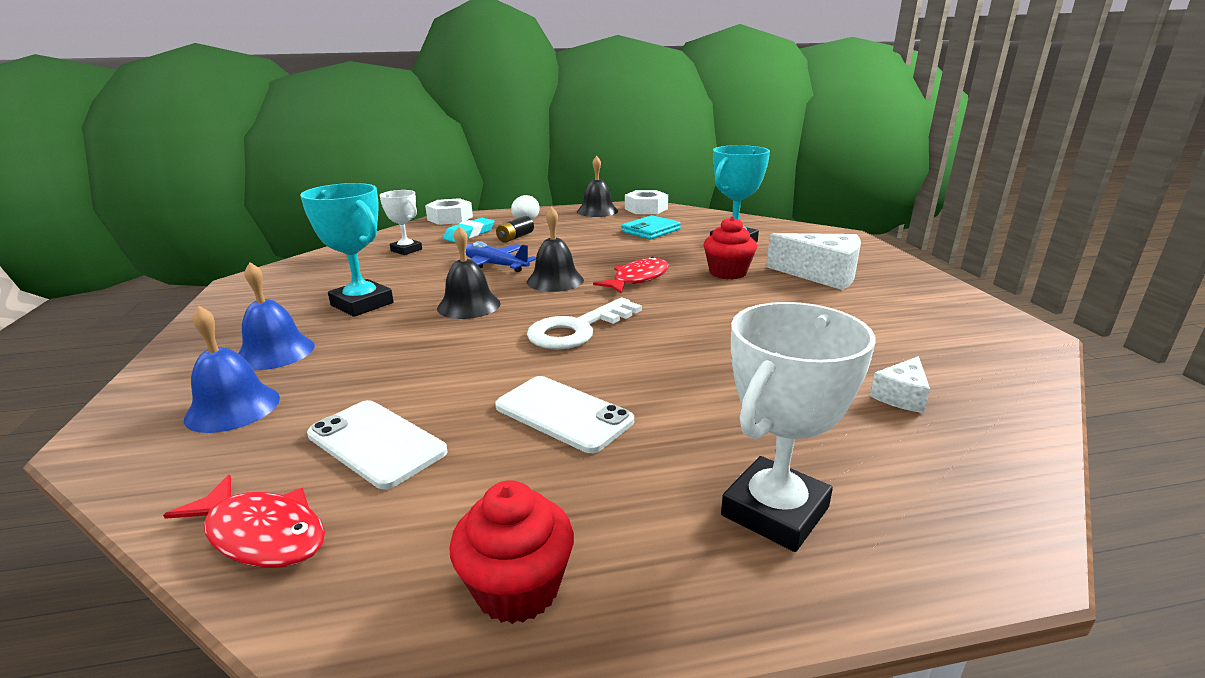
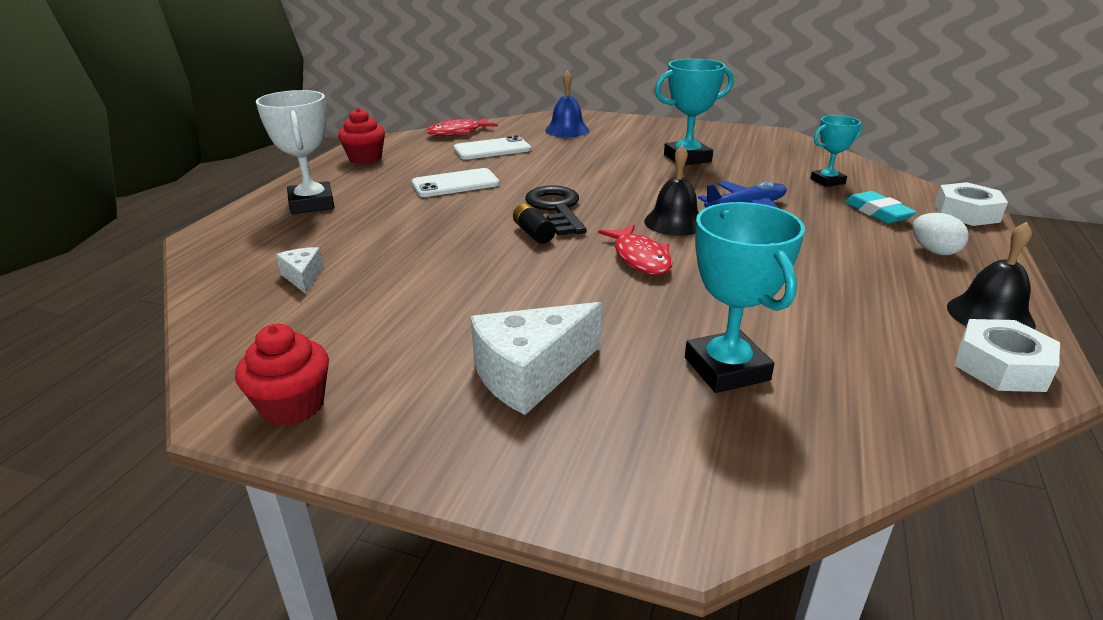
camera: 120 degrees right, 5 degrees up
blue bell [238,262,315,370] -> none
white trophy [380,190,422,255] -> turquoise trophy [810,115,862,187]
black bell [437,226,501,319] -> none
black battery [496,216,534,243] -> black battery moved to [513,203,555,244]
white key [527,297,642,349] -> black key [525,185,587,236]
turquoise wallet [621,215,681,239] -> none
red cupcake [704,216,757,280] -> red cupcake moved to [235,324,329,426]

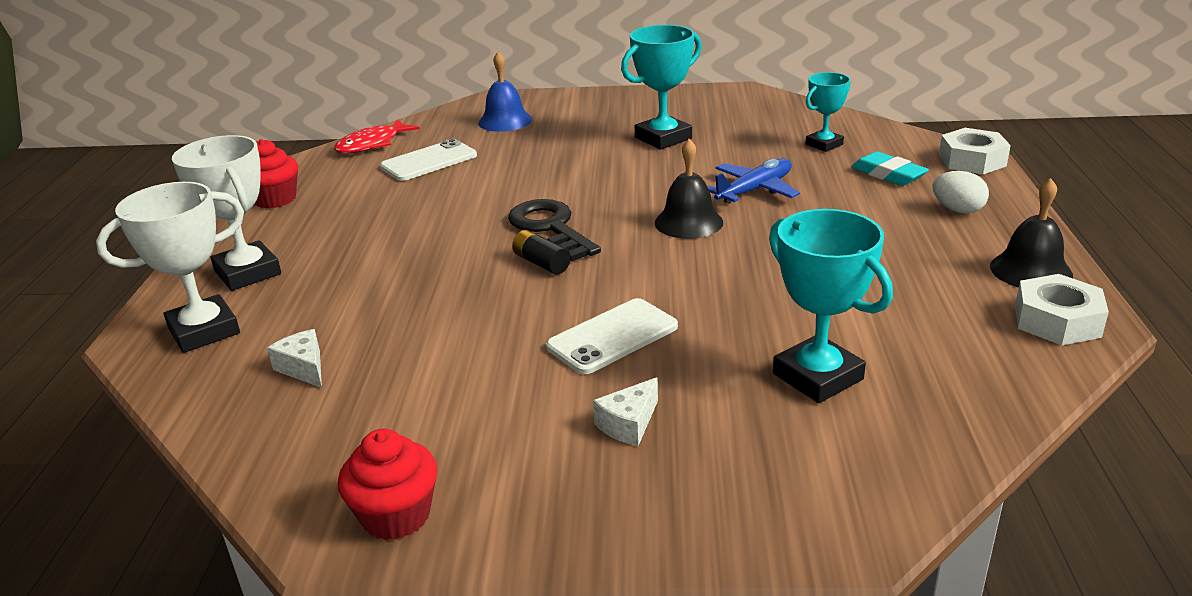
camera: 15 degrees left, 0 degrees up
white phone [412,168,500,197] -> white phone moved to [546,298,678,374]
white cheese [471,302,602,415] -> white cheese [593,377,658,446], size x0.52
red fish [598,225,672,275] -> none
none -> white trophy [96,182,244,353]

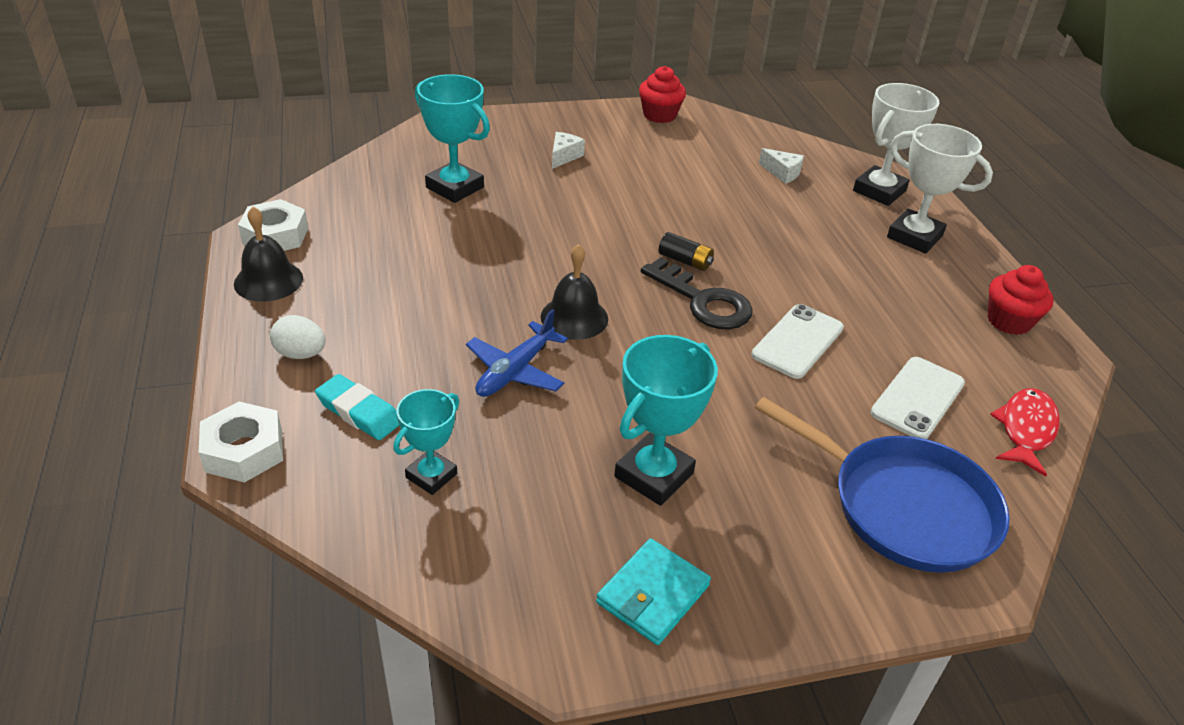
camera: 160 degrees right, 10 degrees up
blue bell [478,52,532,132] -> blue pan [755,397,1010,573]
white phone [546,298,678,374] -> white phone moved to [752,304,844,379]
none -> turquoise wallet [596,538,711,645]

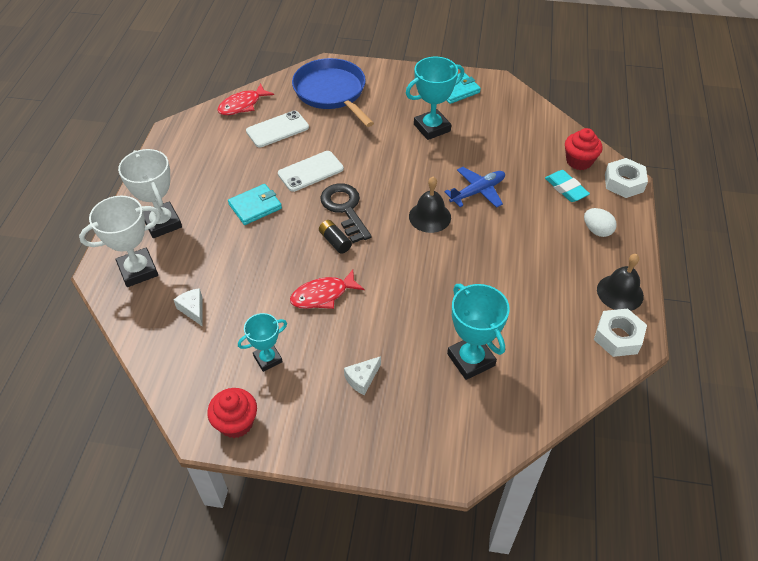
camera: 155 degrees left, 10 degrees up
turquoise trophy [393,389,459,495] -> turquoise trophy moved to [238,313,287,372]
red cupcake [988,265,1054,335] -> red cupcake moved to [565,128,603,170]
none -> turquoise wallet [228,184,282,225]
none -> red fish [290,269,364,309]

